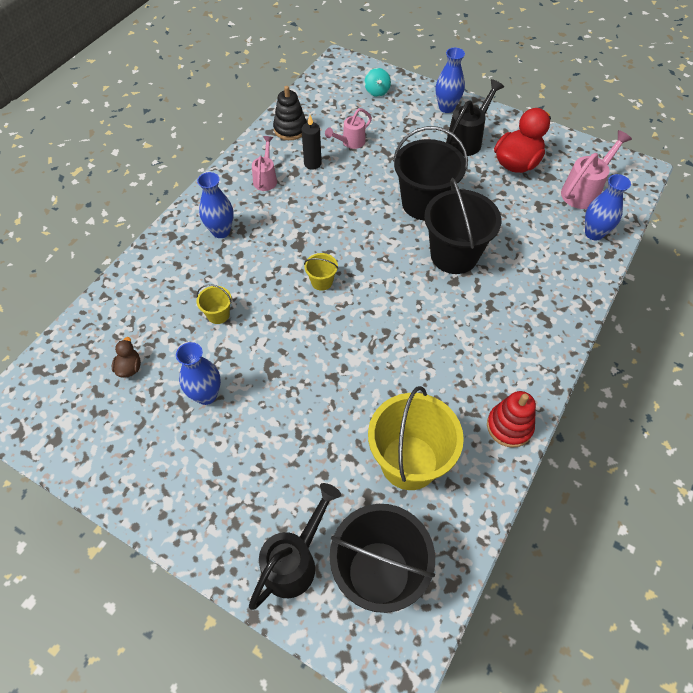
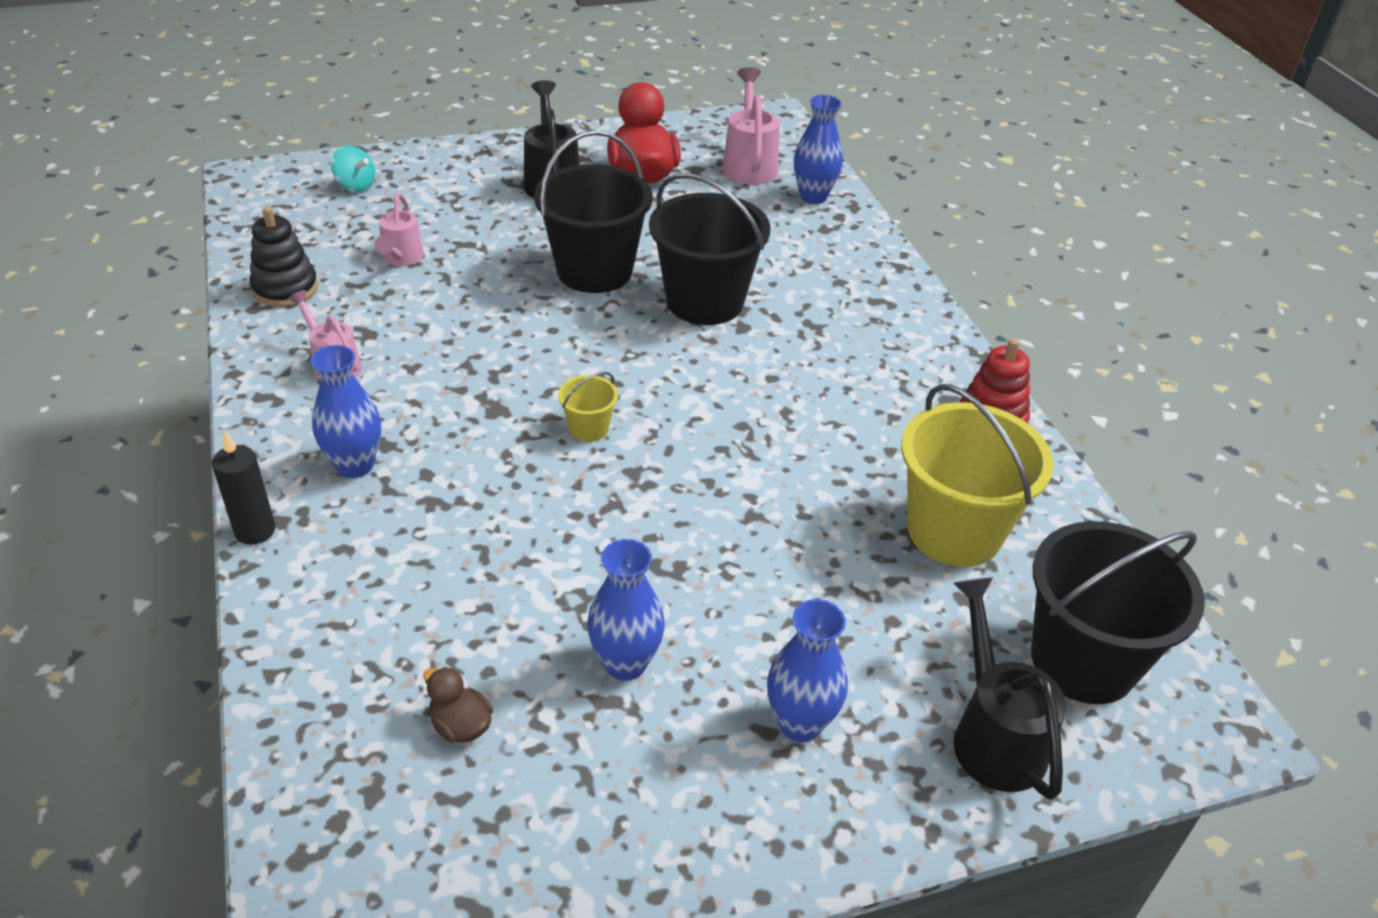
camera: 50 degrees left, 15 degrees down
yellow bucket [196,284,232,324] -> none
black candle [301,115,322,170] -> black candle moved to [212,431,275,545]
blue vase [436,48,465,113] -> blue vase moved to [767,599,848,742]

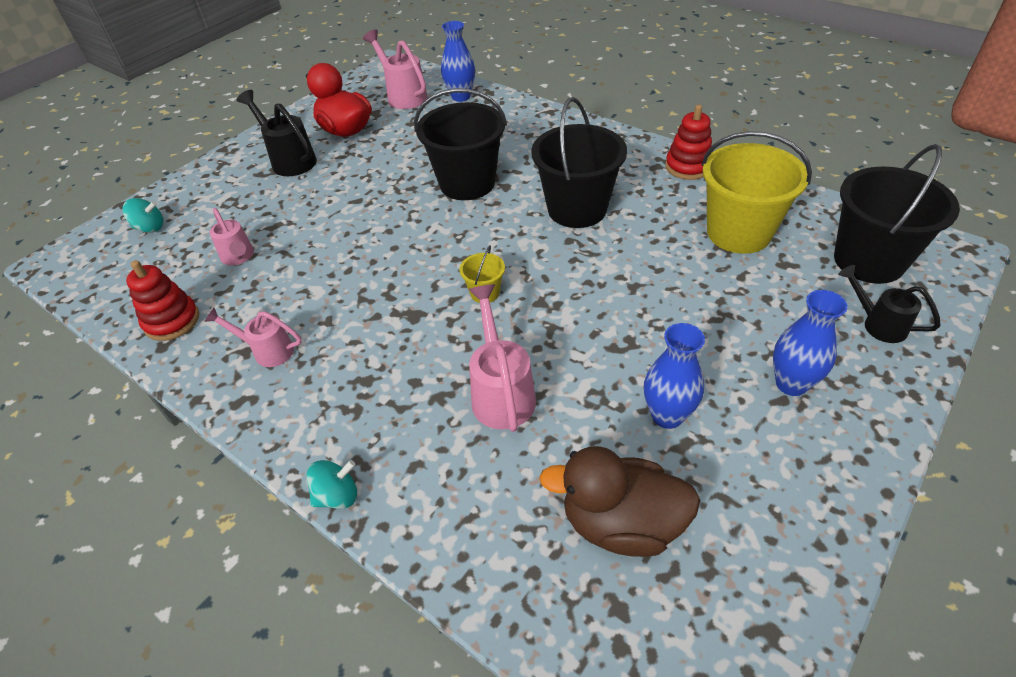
camera: 30 degrees left, 5 degrees up
black candle [212,431,275,545] -> turquoise spinning top [306,460,357,509]
black stacking toy [250,206,318,307] -> red stacking toy [126,260,199,341]
blue vase [311,345,381,478] -> none
brown duck [423,667,493,743] -> brown duck [539,446,701,557], size x2.11
black bucket [534,130,653,293] -> black bucket moved to [531,97,627,228]
black watering can [954,577,1066,800] -> black watering can [838,265,941,343], size x0.65
none -> pink watering can [468,284,536,432]

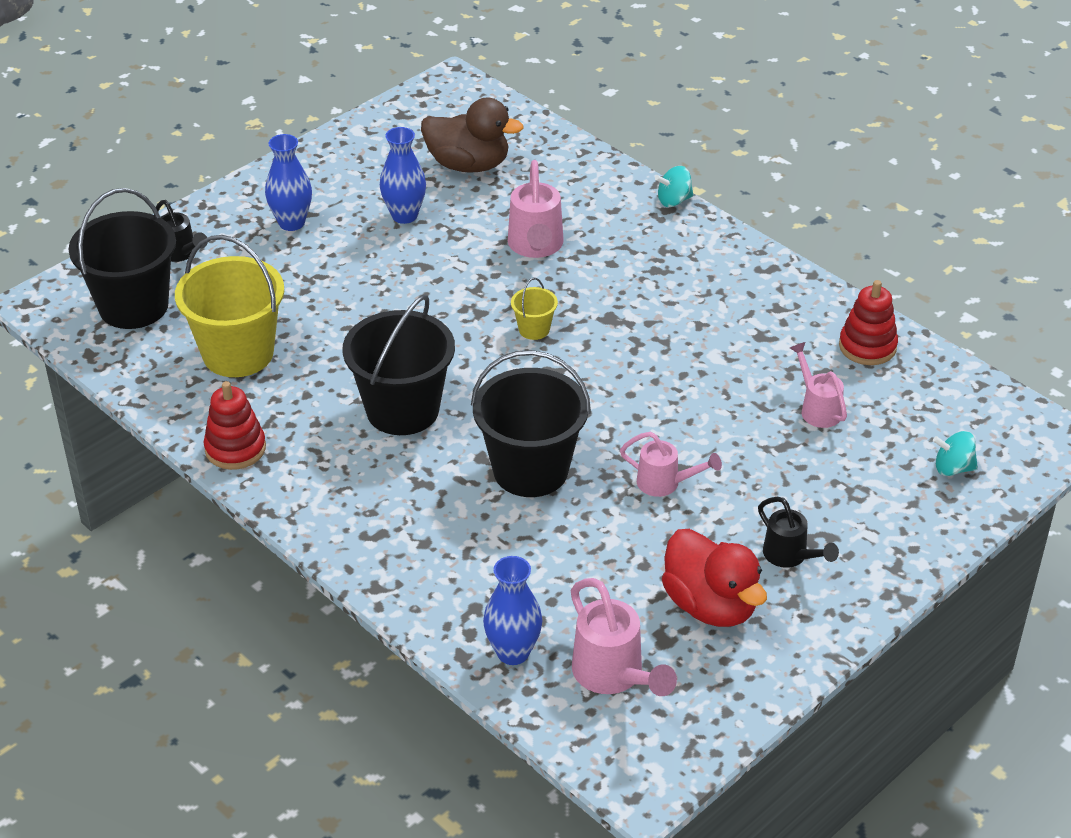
camera: 175 degrees left, 5 degrees down
pink watering can [204,308,302,367] -> pink watering can moved to [620,432,722,497]
black watering can [237,90,317,176] -> black watering can [758,497,839,568], size x0.65

